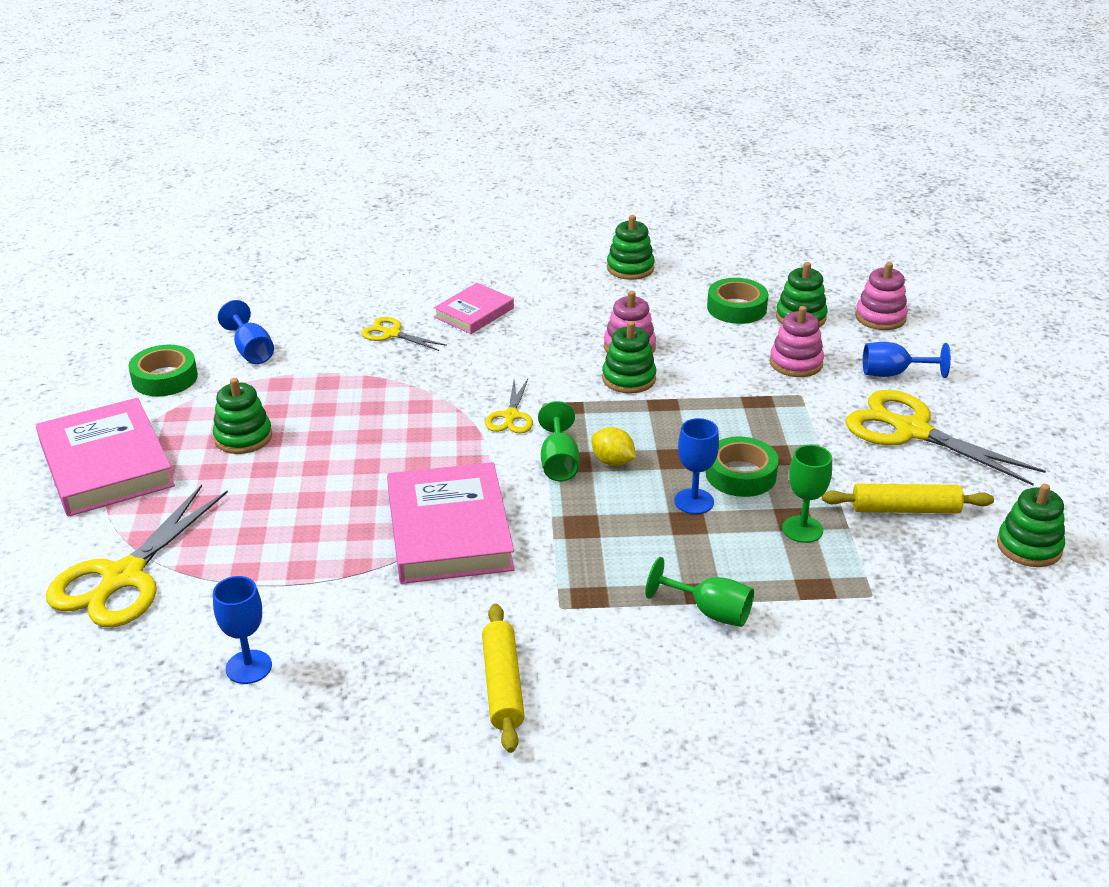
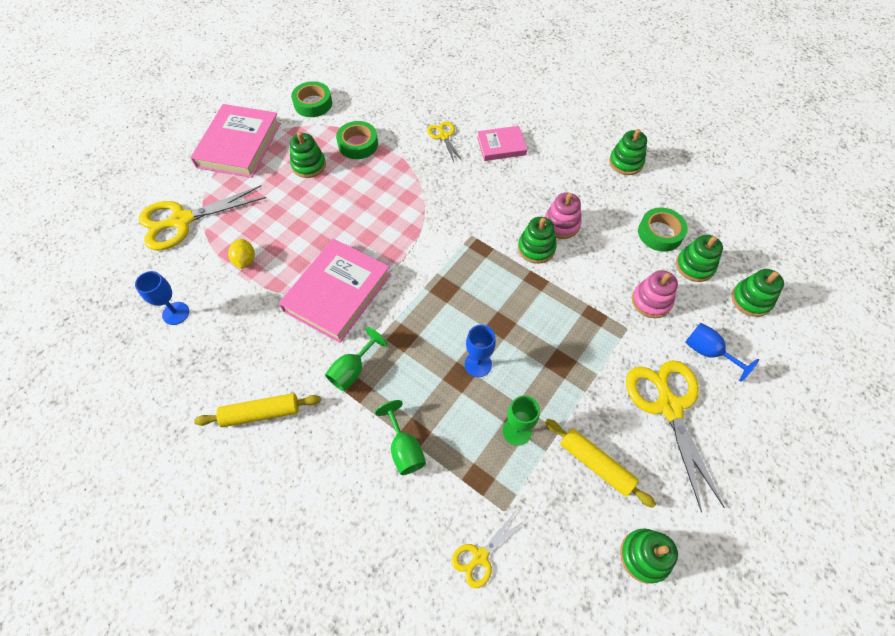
camera: 40 degrees right, 25 degrees up
blue goblet [218,300,274,364] -> none
yellow rolling pin [482,604,525,753] -> yellow rolling pin turned 45 degrees clockwise [194,393,321,427]
yellow scissors [485,379,533,434] -> yellow scissors moved to [452,511,524,588]
green goblet [538,401,579,481] -> green goblet moved to [325,327,387,391]
yellow lemon [591,427,636,466] -> yellow lemon moved to [228,239,255,269]
green tape [706,437,779,497] -> green tape moved to [336,121,378,159]
pink stacking toy [855,262,908,330] -> green stacking toy [732,269,784,317]

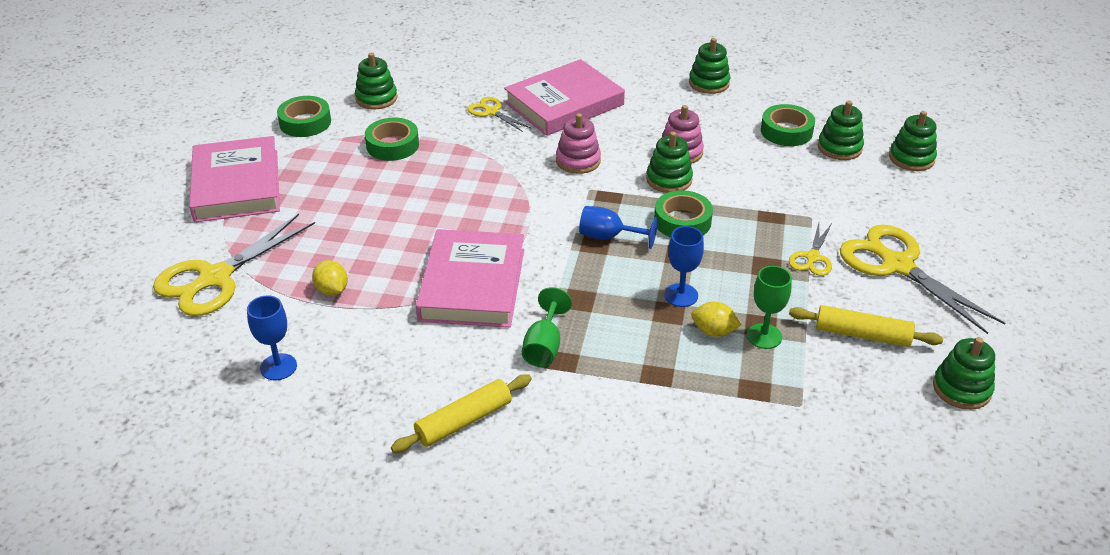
camera: 25 degrees left, 20 degrees down
green stacking toy [290,132,326,178] -> green stacking toy moved to [355,53,397,110]
green goblet [375,400,426,475] -> none
yellow scissors [452,511,524,588] -> yellow scissors moved to [789,223,832,276]
pink book [477,126,527,161] -> pink book [504,59,625,136], size x1.77
pink stacking toy [632,270,678,318] -> pink stacking toy moved to [556,113,601,174]
blue goblet [685,323,759,382] -> blue goblet moved to [579,206,658,249]
none -> green tape [654,190,713,237]
none -> yellow lemon [691,302,741,337]

